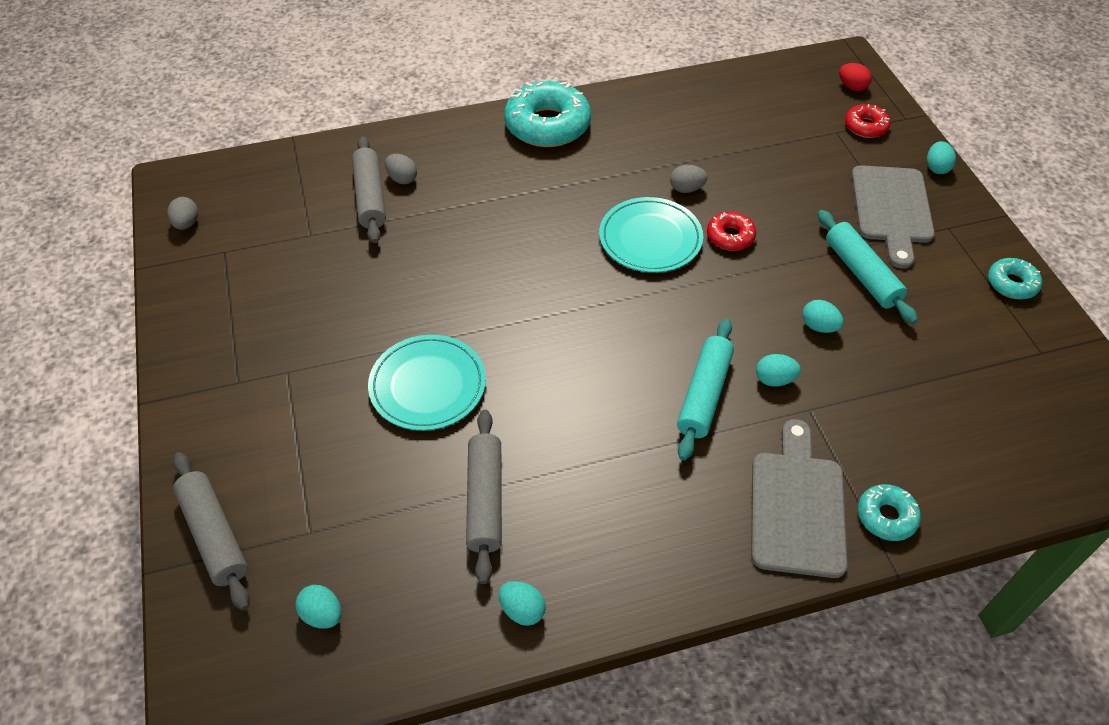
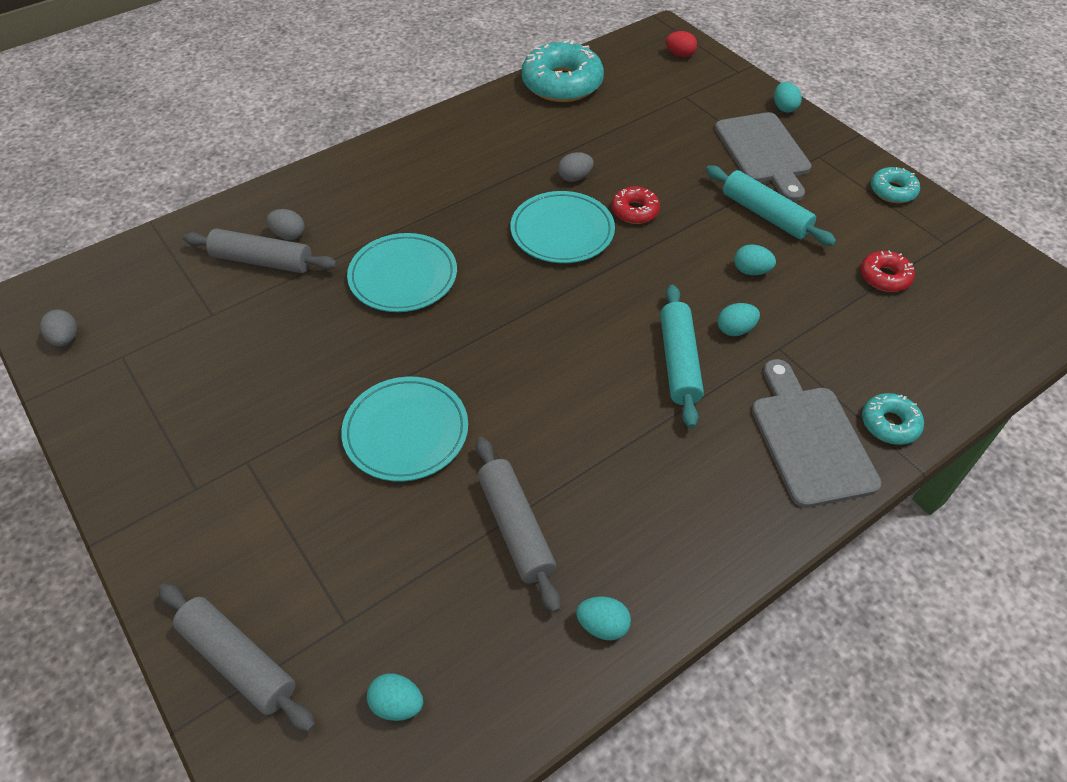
camera: 20 degrees left, 0 degrees up
grey rolling pin [352,136,386,243] -> grey rolling pin turned 45 degrees counterclockwise [183,229,337,273]
turquoise donut [504,81,591,147] -> turquoise donut moved to [521,40,604,102]
red donut [845,104,891,138] -> red donut moved to [861,251,915,292]
none -> turquoise plate [347,233,457,312]

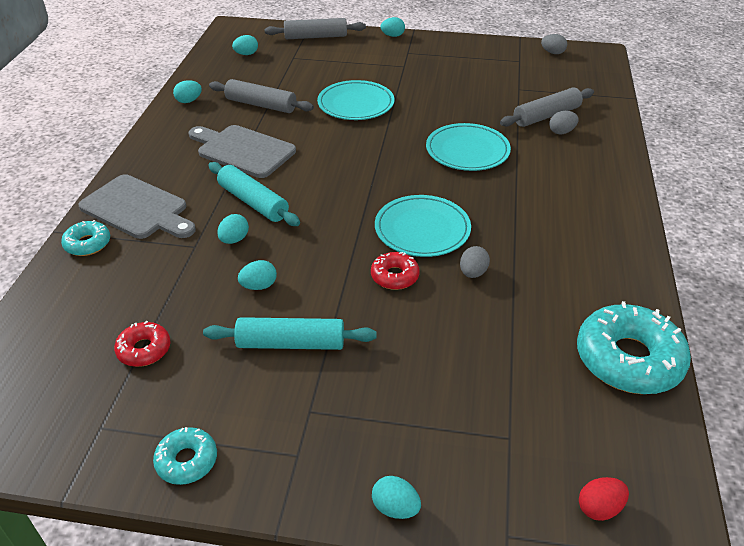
camera: 135 degrees right, 10 degrees down
grey cutting board [715,112,811,202] -> grey cutting board moved to [188,125,296,178]
none -> turquoise egg [381,17,405,37]

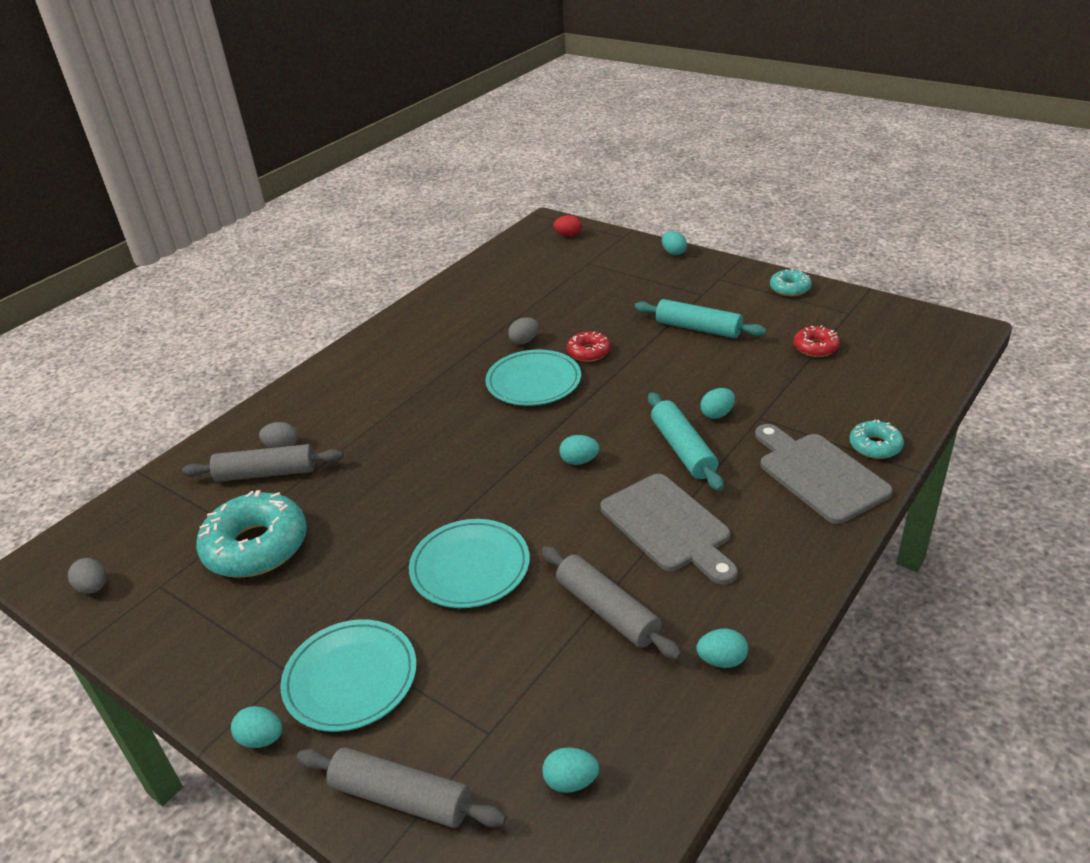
camera: 150 degrees left, 5 degrees down
turquoise egg [238,260,277,290] -> turquoise egg moved to [559,435,599,465]
turquoise plate [426,123,511,171] -> turquoise plate moved to [280,619,417,732]
turquoise donut [577,301,691,394] -> turquoise donut moved to [196,490,307,578]

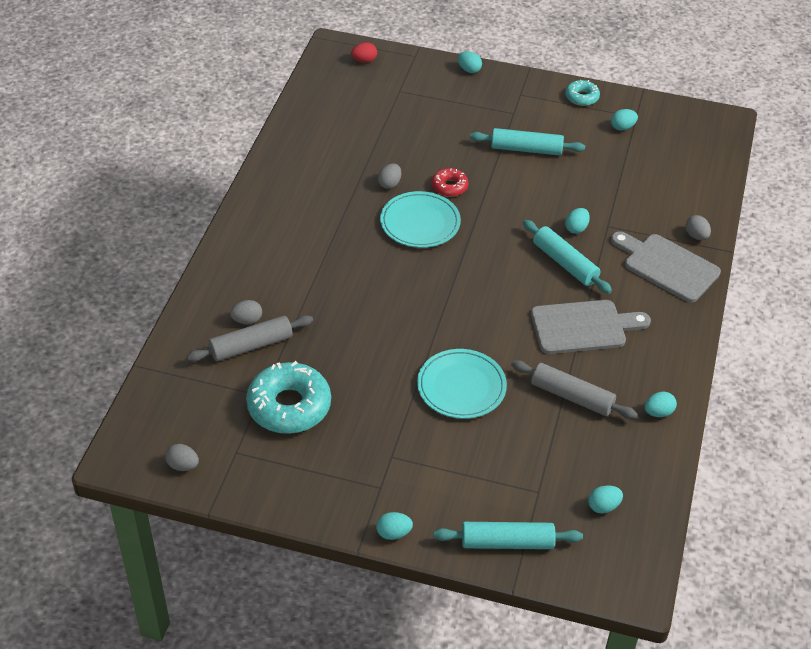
camera: 25 degrees left, 10 degrees up
turquoise plate [280,619,417,732] -> none
grey rolling pin [297,748,507,828] -> turquoise rolling pin [434,522,583,549]
turquoise egg [559,435,599,465] -> turquoise egg moved to [611,109,638,131]
grey cutting board [600,474,738,585] -> grey cutting board turned 45 degrees counterclockwise [531,300,651,354]
red donut [794,325,840,357] -> none
turquoise donut [850,420,904,459] -> grey egg [686,215,711,240]

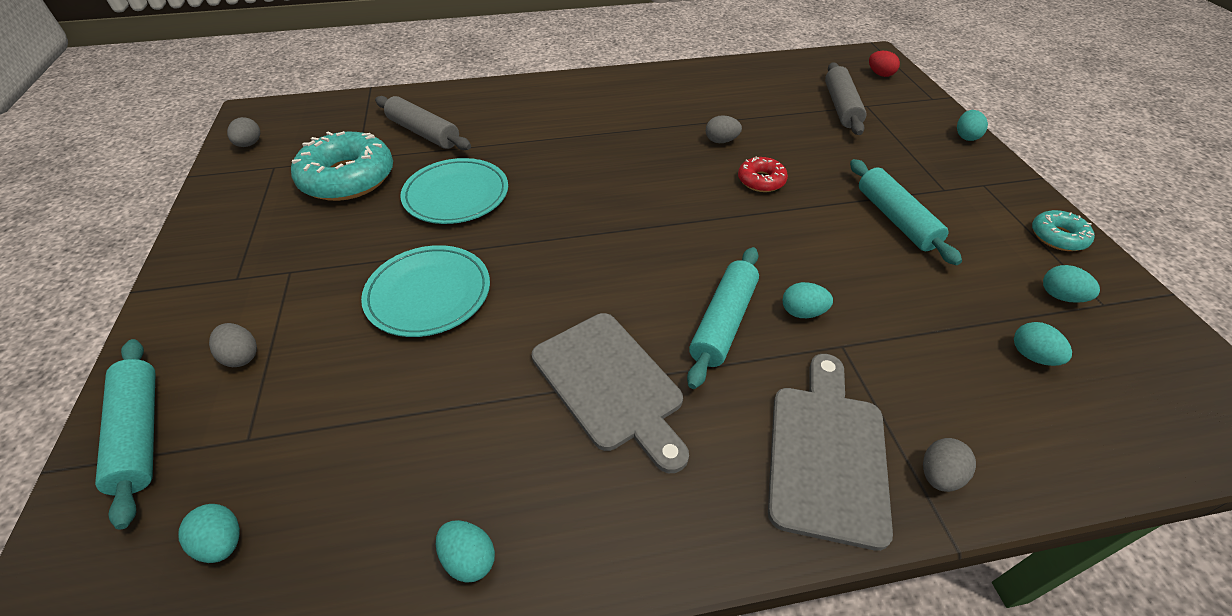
camera: 65 degrees right, 0 degrees up
grey egg [230,300,262,324] -> grey egg moved to [209,323,257,367]
turquoise egg [376,512,413,540] -> turquoise egg moved to [1014,322,1072,366]
turquoise plate [380,191,461,248] -> turquoise plate moved to [400,158,508,224]
grey rolling pin [511,360,637,419] -> grey rolling pin moved to [825,62,867,135]

